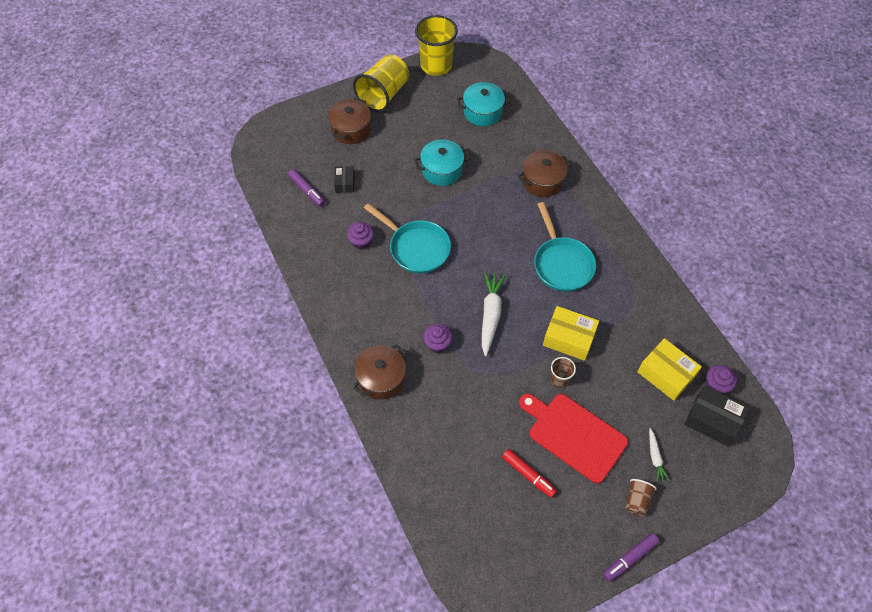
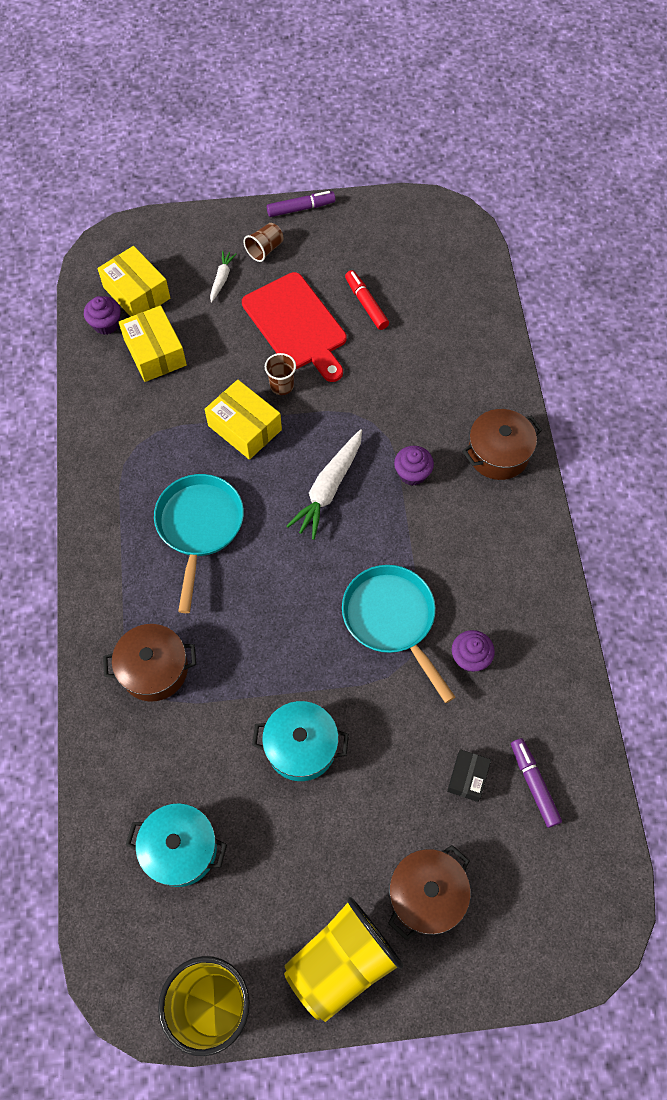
camera: 160 degrees left, 5 degrees up
black box [684,385,749,447] -> yellow box [97,246,170,317]

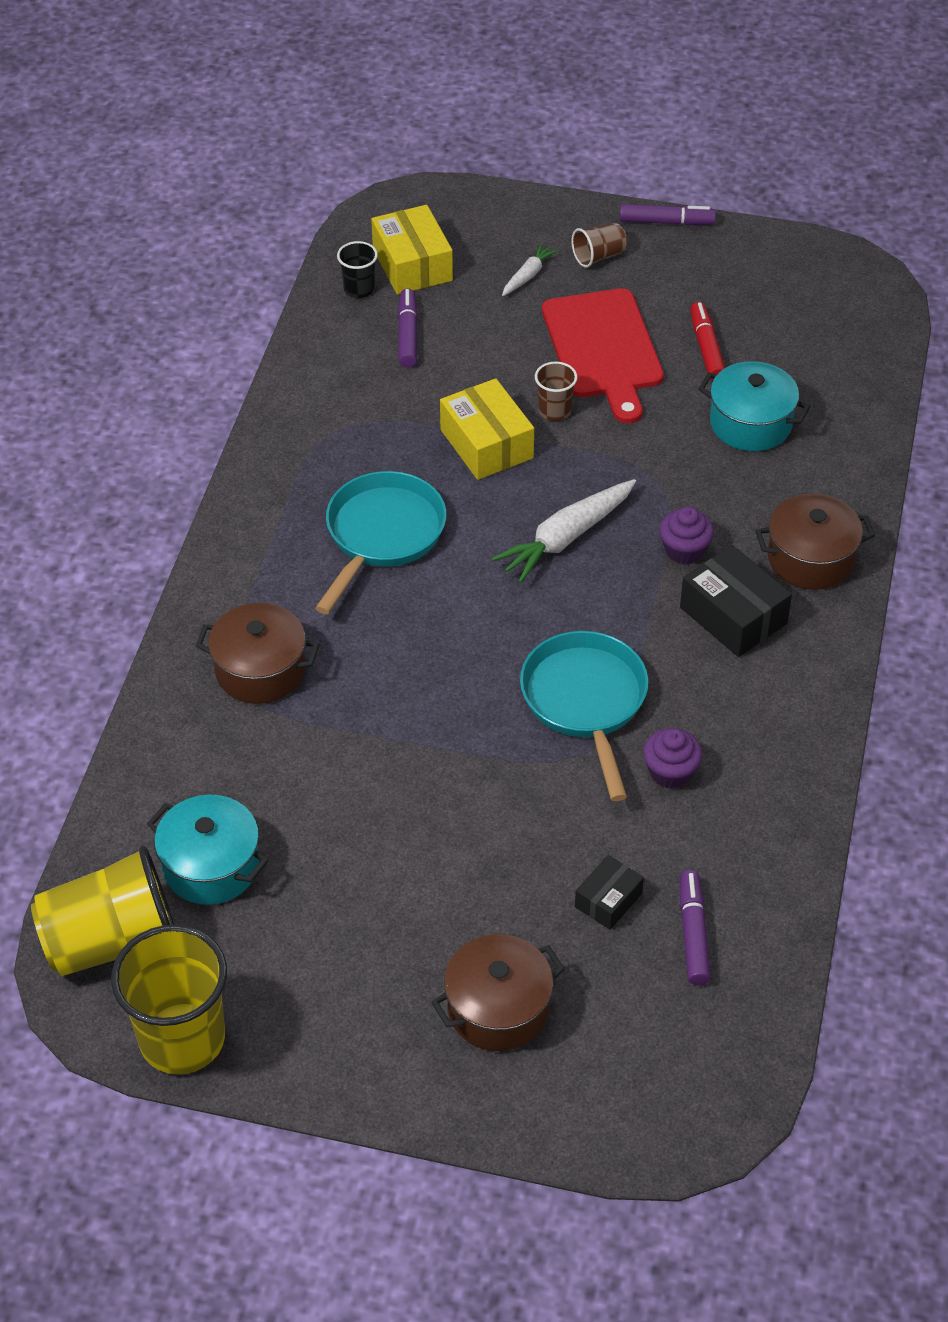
camera: 20 degrees right, 15 degrees down
purple cupcake [84,296,121,335] -> black cup [337,241,378,298]
yellow box [119,305,187,382] -> purple marker [398,288,418,368]
turquoise pot [252,701,349,781] -> turquoise pot moved to [698,361,811,451]
yellow cup [284,897,403,1022] -> yellow cup moved to [31,846,174,976]
none -> black box [680,545,792,657]

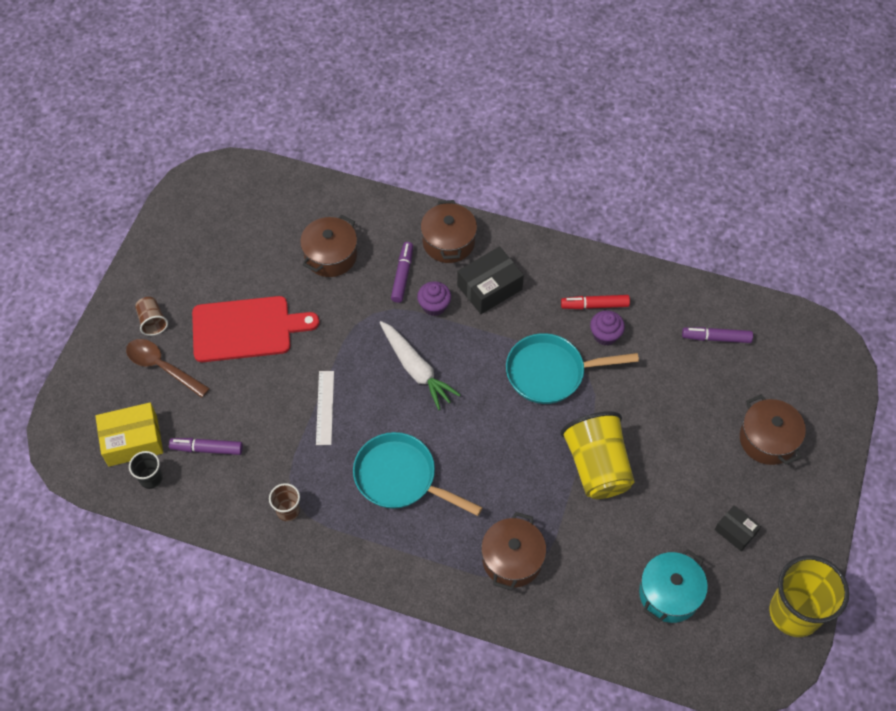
camera: 85 degrees left, 10 degrees up
yellow cup [31,846,174,976] -> yellow cup moved to [560,411,634,499]
yellow box [440,378,534,480] -> white ruler [316,371,334,445]
white carrot [502,243,558,296] -> brown spoon [126,339,210,398]
brown cup [535,362,578,421] -> brown cup moved to [269,483,300,521]
black box [575,855,644,930] -> black box moved to [715,505,761,551]
purple marker [619,204,716,225] -> purple marker moved to [391,242,413,303]
red marker [690,302,725,381] -> red marker moved to [561,295,630,309]
turquoise pot [698,361,811,451] -> brown pot [300,215,357,277]

